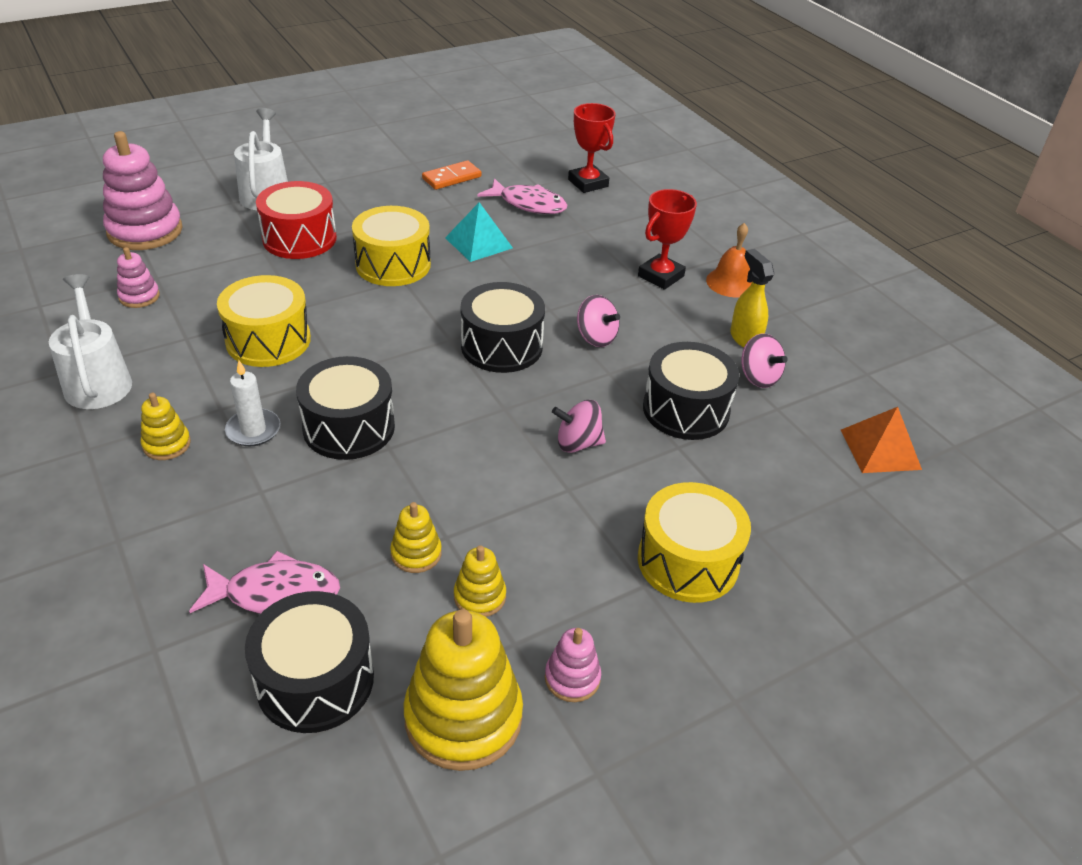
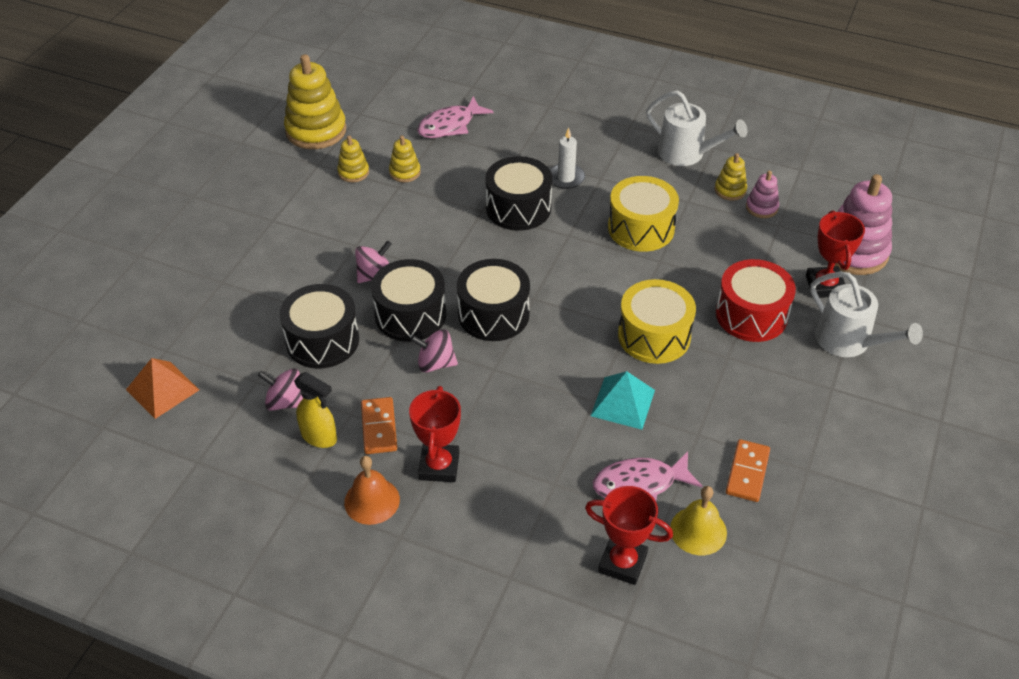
camera: 145 degrees right, 5 degrees up
yellow stacking toy [141,393,191,460] -> yellow stacking toy moved to [715,153,747,201]
black drum [245,591,374,733] -> black drum moved to [371,259,446,342]
pink stacking toy [545,628,601,702] -> none
yellow drum [638,482,751,603] -> none
none -> orange domino [361,397,397,454]
none -> yellow bell [670,486,727,555]
none -> red trophy [806,210,865,298]

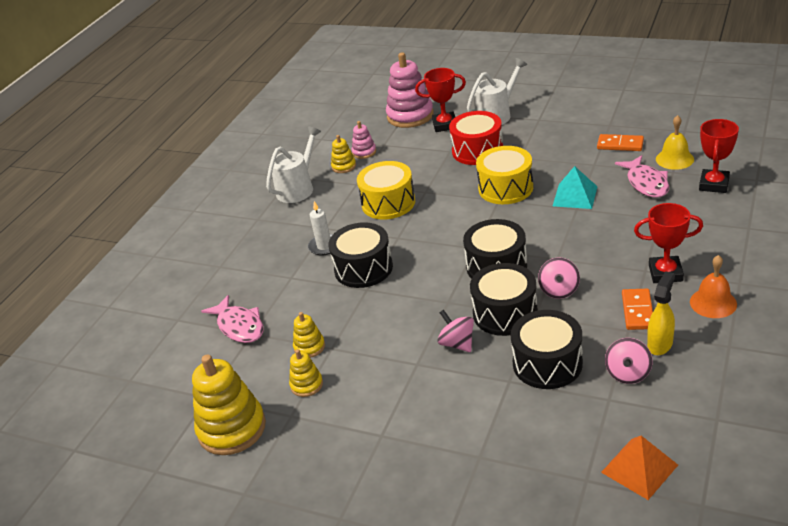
camera: 85 degrees left, 10 degrees down
orange domino [361,397,397,454] -> orange domino turned 75 degrees counterclockwise [622,289,653,330]

